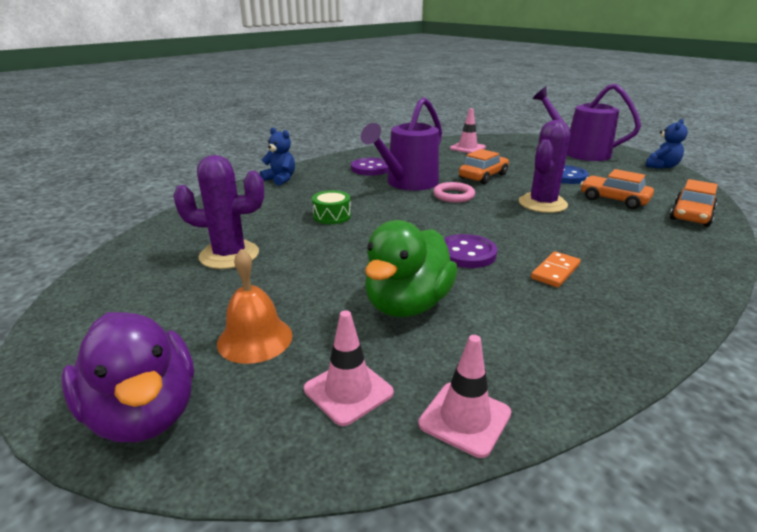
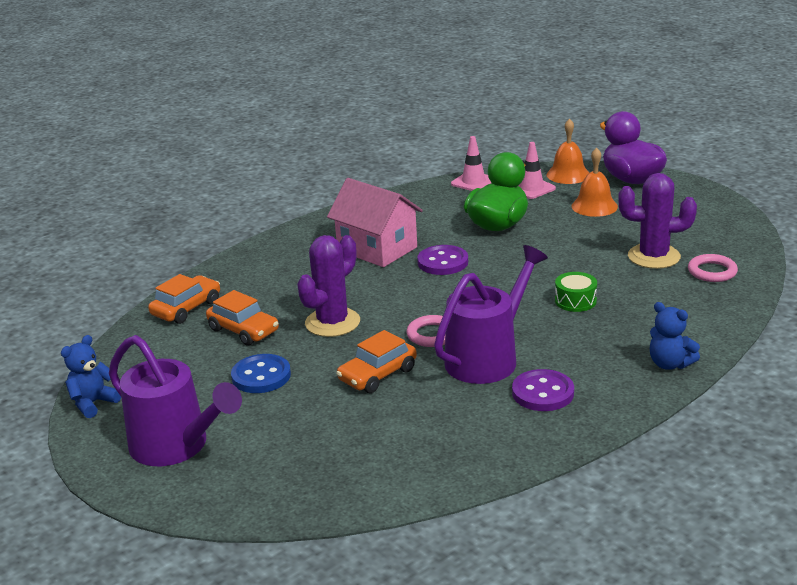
camera: 175 degrees left, 0 degrees up
pink traffic cone [450,108,486,153] -> none
orange domino [531,251,581,287] -> pink house [327,178,423,267]
none -> orange bell [547,118,589,184]
none -> pink ring [688,254,738,282]

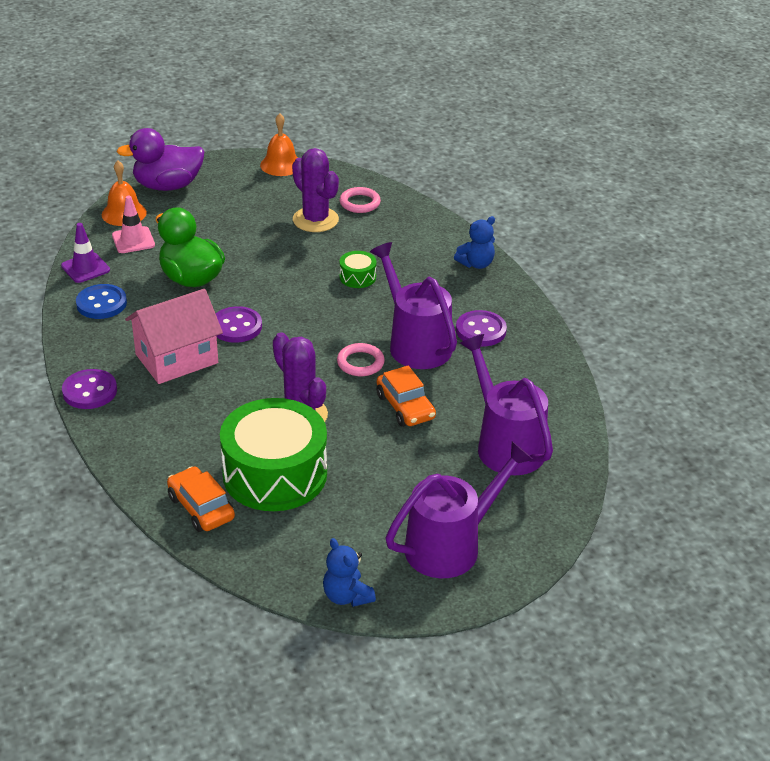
camera: 75 degrees left, 10 degrees up
orange car [206,290,279,346] -> green drum [220,398,327,511]
blue button [231,354,291,393] -> blue button moved to [76,284,127,319]
pink traffic cone [451,136,491,191] -> purple traffic cone [61,223,110,283]
orange bell [571,148,618,217] -> orange bell moved to [260,113,298,176]
purple cactus [618,173,697,269] -> purple cactus turned 60 degrees counterclockwise [292,148,339,232]
none -> purple button [62,369,117,409]
none -> purple watering can [460,334,553,475]

